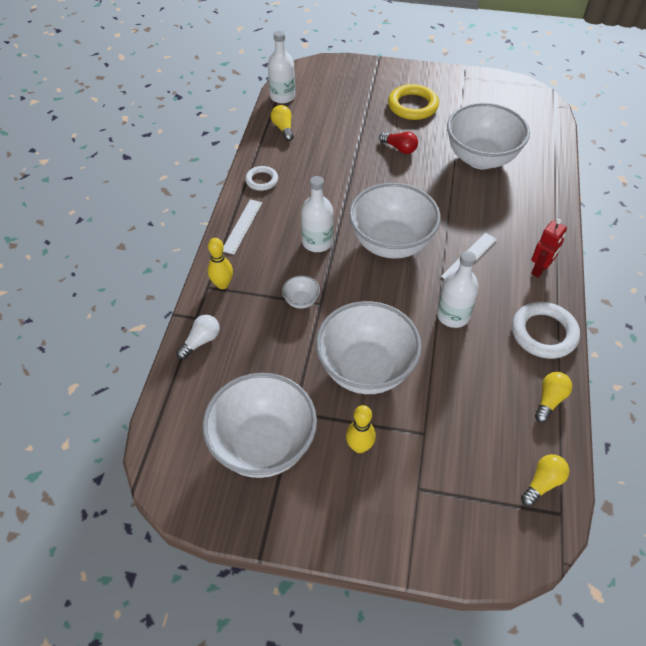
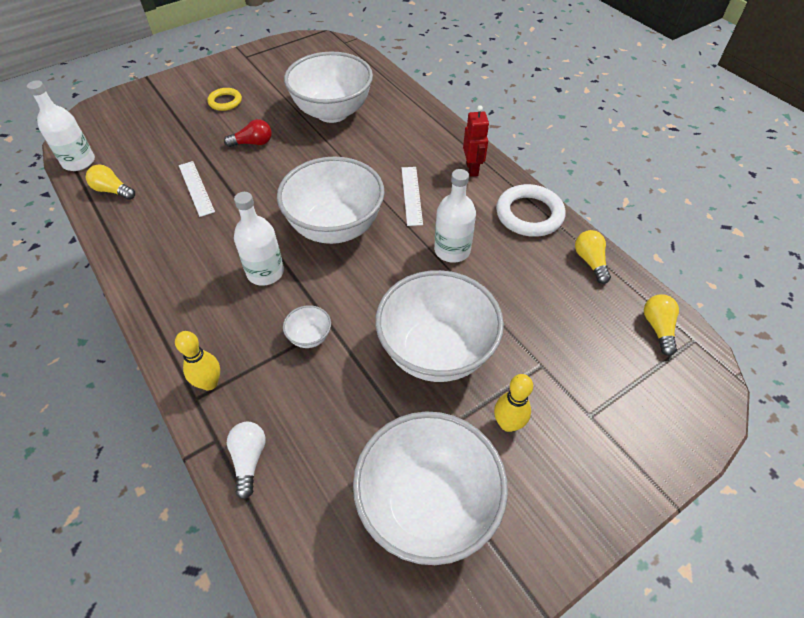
camera: 45 degrees left, 0 degrees up
white ruler [223,199,262,255] -> white ruler moved to [179,161,215,217]
white ring [245,166,278,191] -> none
yellow ring [388,84,439,120] -> yellow ring [207,88,242,111], size x0.59

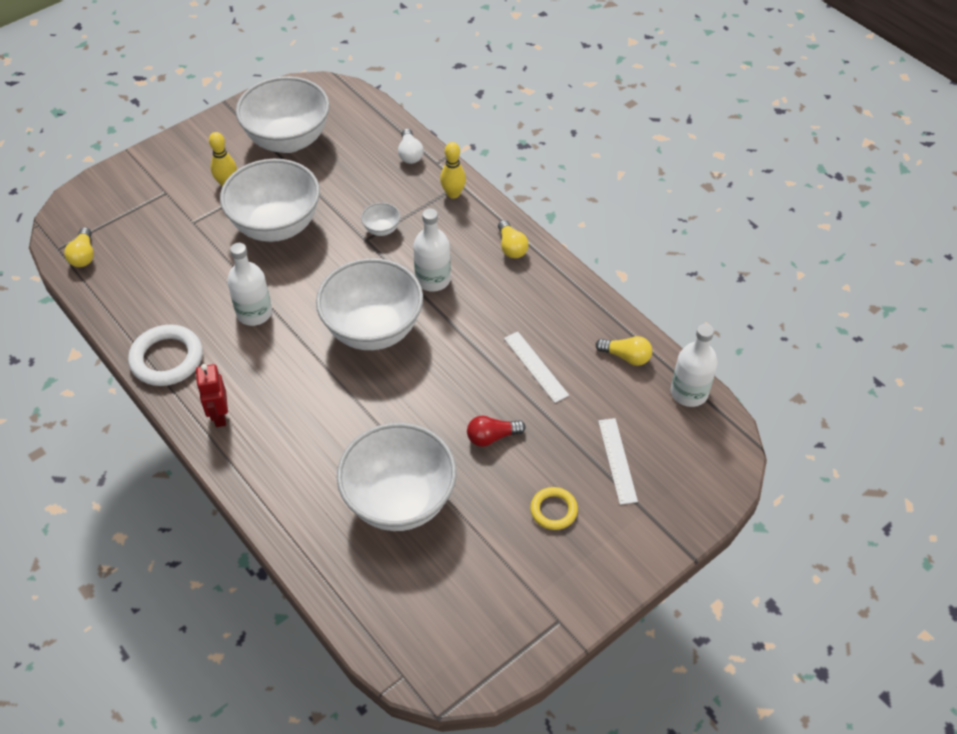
camera: 175 degrees right, 0 degrees up
white ruler [402,167,423,226] -> white ruler moved to [598,418,638,505]
yellow light bulb [575,230,611,284] -> yellow light bulb moved to [498,220,529,258]

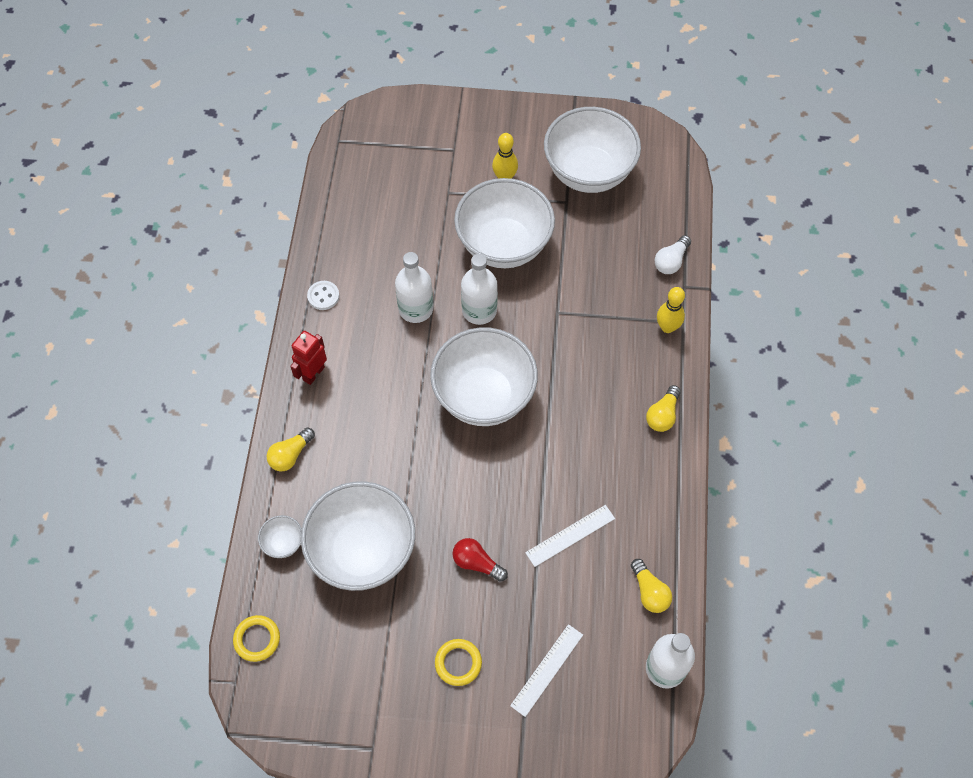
camera: 45 degrees right, 10 degrees up
yellow light bulb [64,227,94,267] -> yellow light bulb moved to [267,427,315,471]
white ring [128,324,203,386] -> white button [307,281,339,310]
white bowl [361,203,400,236] -> white bowl moved to [258,515,302,558]
white bottle [413,208,451,292] -> white bottle moved to [461,254,498,325]
white ruler [504,331,569,403] -> white ruler turned 45 degrees clockwise [525,505,615,567]
none -> yellow ring [233,615,280,662]

